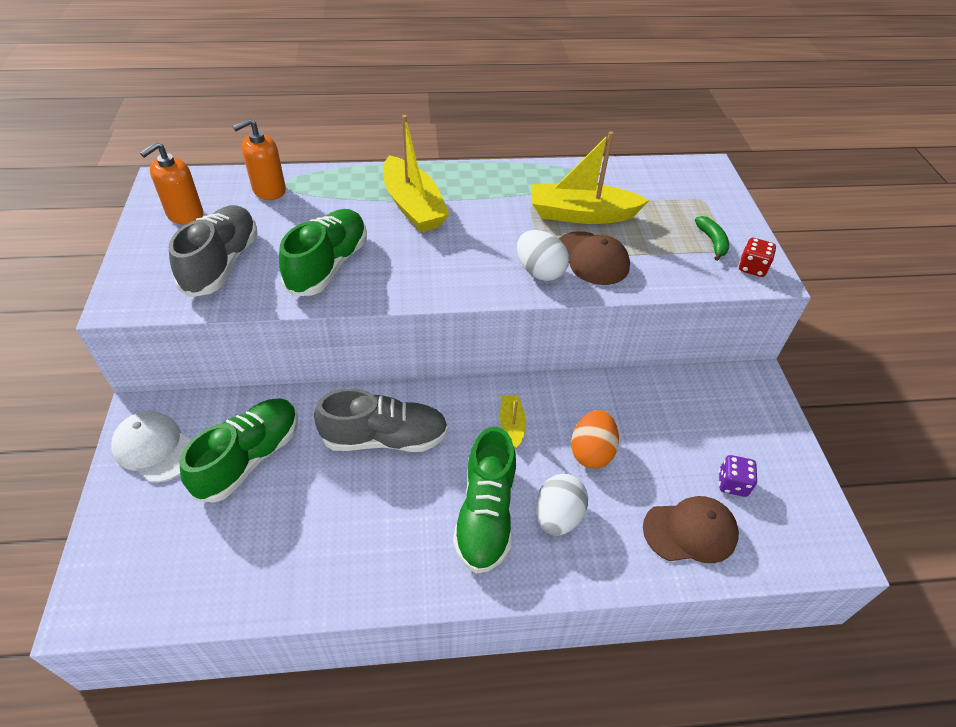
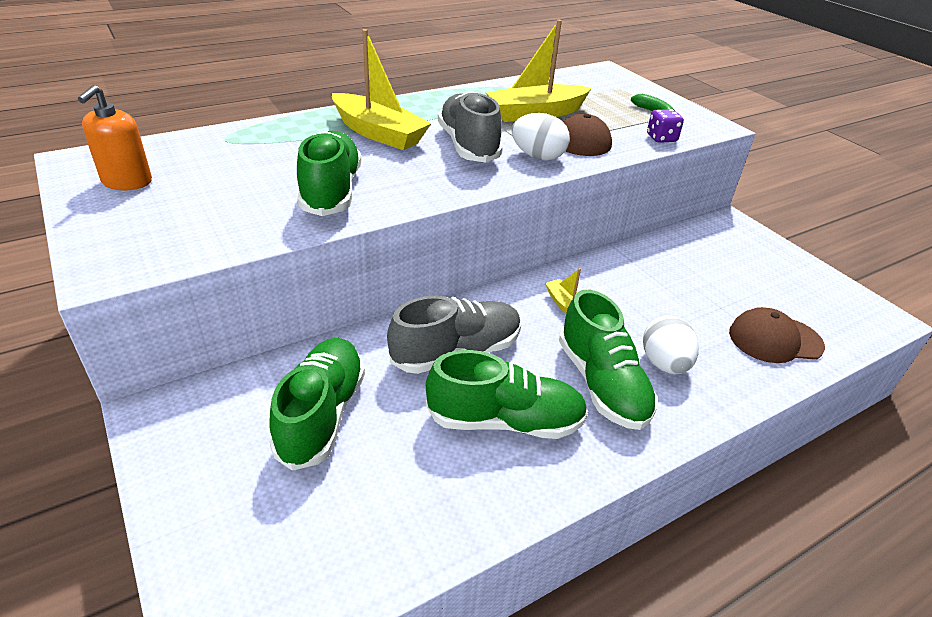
camera: 25 degrees left, 10 degrees down
white cap [111,411,191,483] -> none
grey shoe [169,205,258,297] -> grey shoe moved to [438,91,503,162]
orange soap dispenser [233,119,286,200] -> none
orange egg [571,410,619,469] -> none
brown cap [643,496,739,563] -> brown cap turned 150 degrees counterclockwise [729,307,825,363]
purple dice [719,455,757,497] -> purple dice moved to [647,109,684,143]
red dice [739,238,776,277] -> none
none -> green shoe [426,350,588,439]

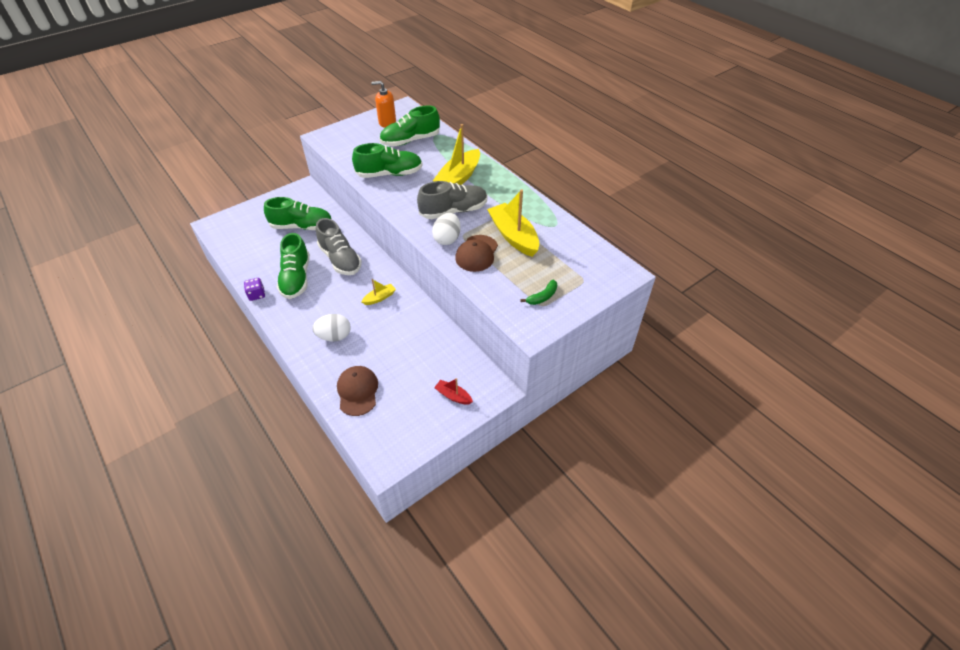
camera: 85 degrees right, 10 degrees up
green shoe [559,290,658,430] -> green shoe moved to [380,105,440,146]
purple dice [647,109,684,143] -> purple dice moved to [244,278,265,301]
none -> red boat [434,378,473,404]

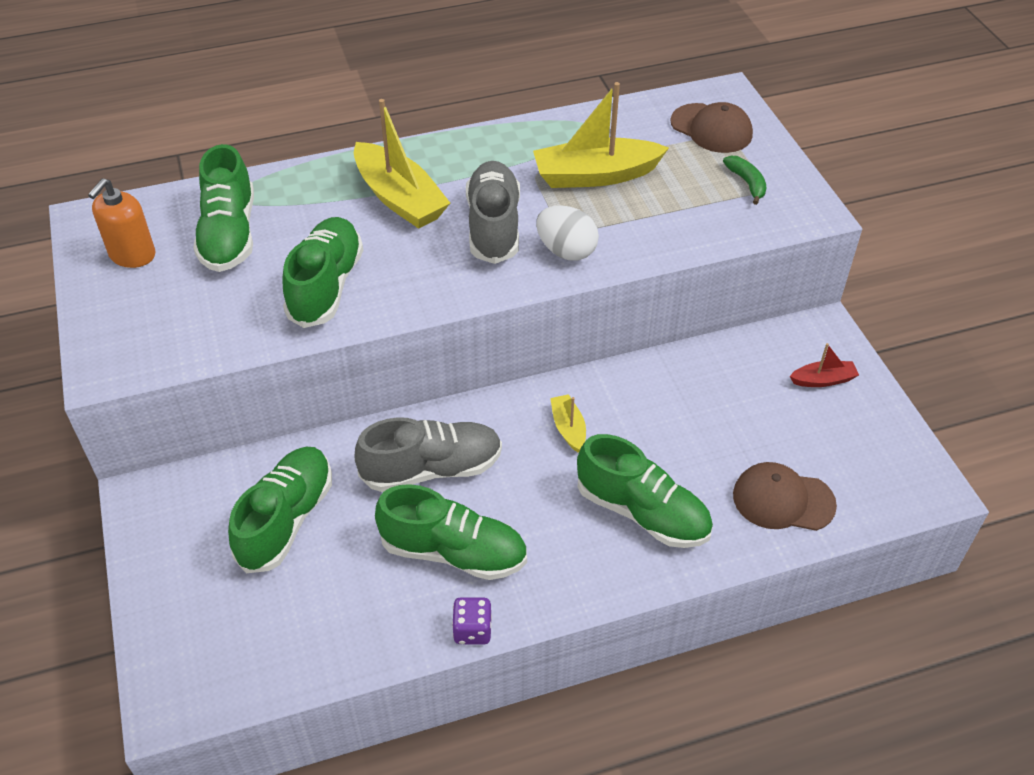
camera: 70 degrees left, 0 degrees up
white egg [312,314,351,342] -> green shoe [577,434,713,548]
red boat [434,378,473,404] -> red boat turned 150 degrees counterclockwise [790,343,859,387]
brown cap [455,235,498,272] -> brown cap moved to [671,102,753,153]

